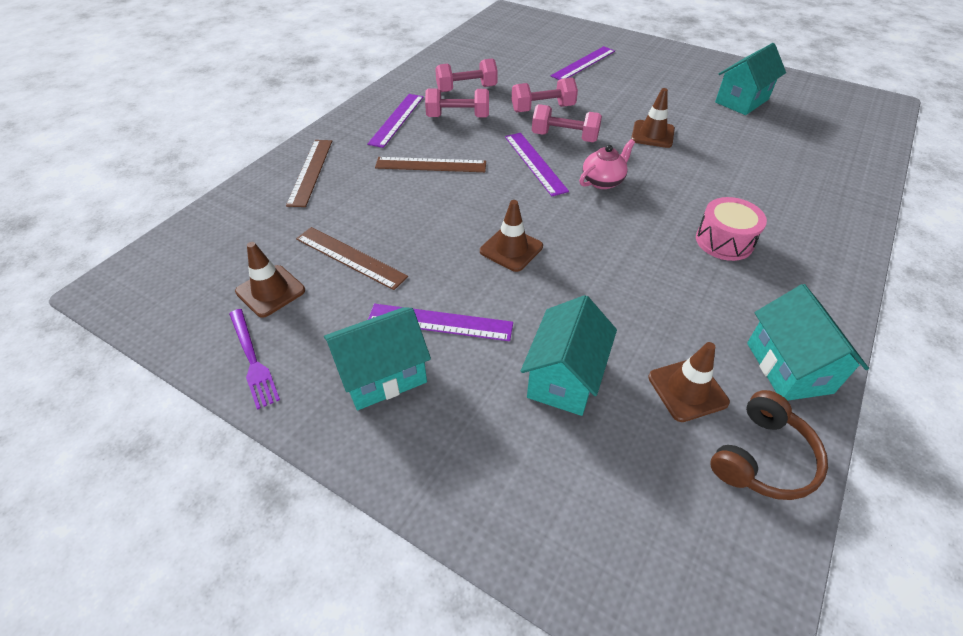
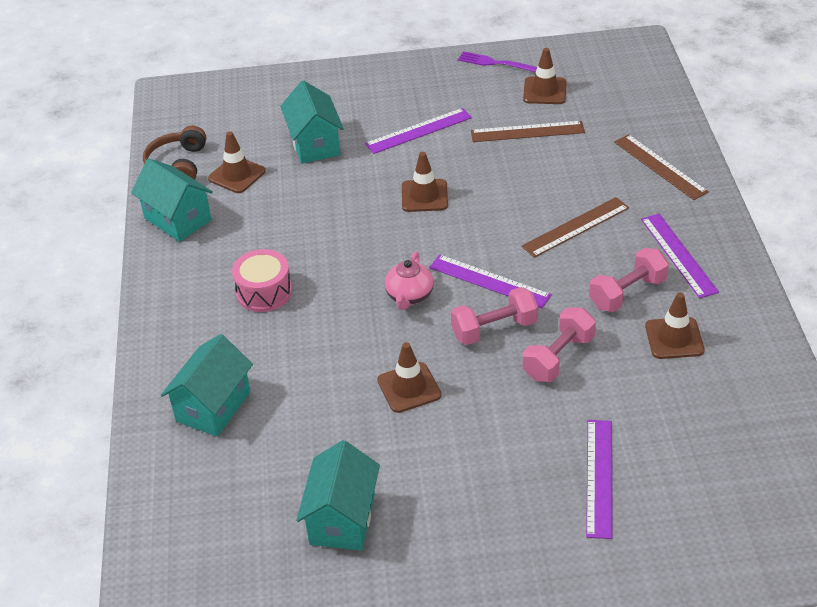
camera: 145 degrees right, 5 degrees down
turquoise house [324,308,431,410] -> turquoise house moved to [161,334,253,437]
pink dumbbell [435,58,498,92] -> brown traffic cone [645,293,705,359]

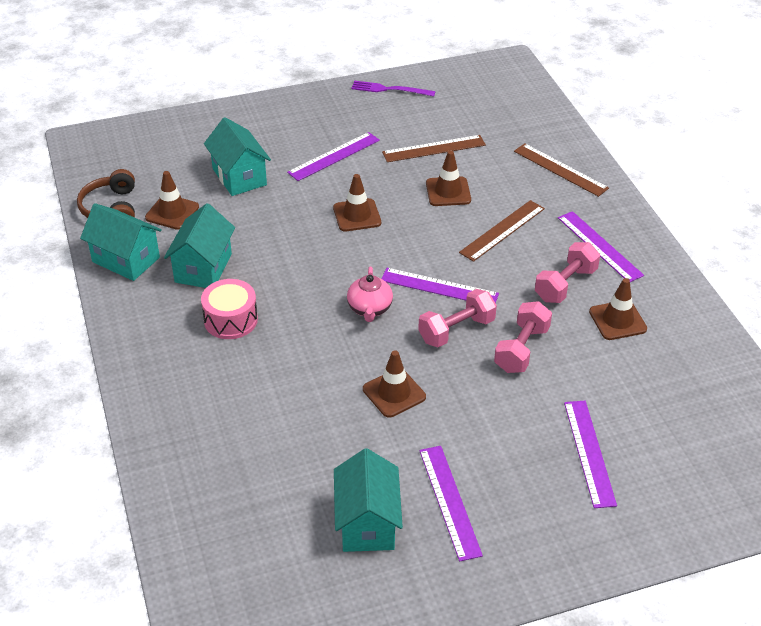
camera: 15 degrees left, 0 degrees up
turquoise house [161,334,253,437] -> turquoise house moved to [164,203,235,288]
brown traffic cone [523,48,567,104] -> brown traffic cone moved to [426,151,471,206]
none -> purple ruler [419,446,483,562]

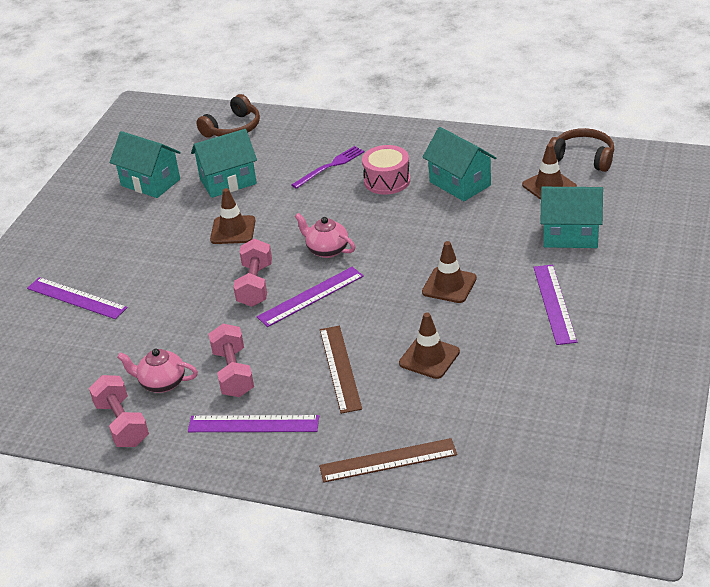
camera: 130 degrees right, 5 degrees down
turquoise house [80,203,162,281] -> turquoise house moved to [191,129,257,198]
purple fork [352,81,435,96] -> purple fork moved to [292,146,365,189]
brown ruler [382,135,486,162] -> none
purple ruler [419,446,483,562] -> none
pink dumbbell [494,301,552,373] -> pink dumbbell moved to [89,375,149,447]
brown traffic cone [589,278,647,340] -> pink teapot [117,349,198,393]
none -> brown headphones [196,94,260,138]

